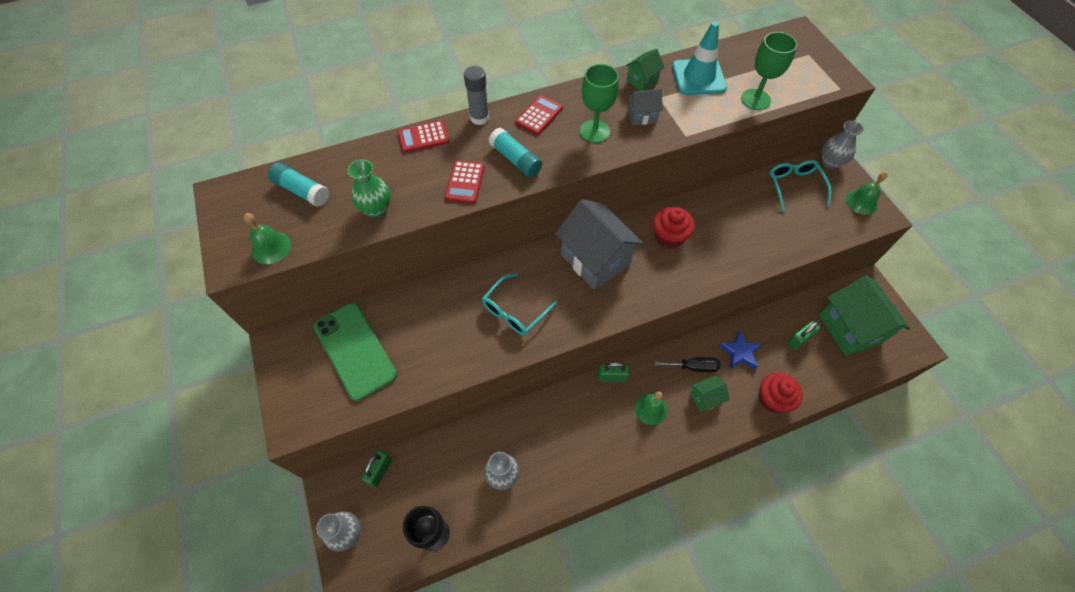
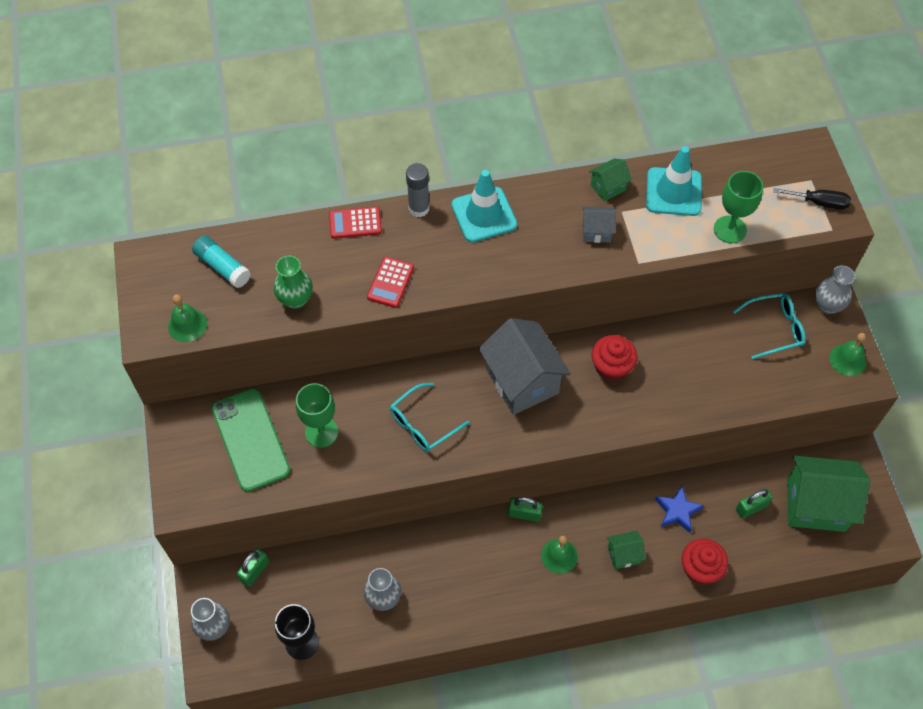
camera: 10 degrees right, 0 degrees up
turquoise glue stick [488,128,542,178] -> none
red calculator [515,95,563,135] -> turquoise traffic cone [451,170,517,242]
green goblet [580,64,619,143] -> green goblet moved to [296,383,338,448]
black screwdriver [654,357,721,372] -> black screwdriver moved to [773,188,851,210]
turquoise glasses [769,160,831,212] -> turquoise glasses turned 75 degrees clockwise [733,293,806,359]
green house [819,275,911,356] -> green house turned 75 degrees counterclockwise [787,456,870,532]

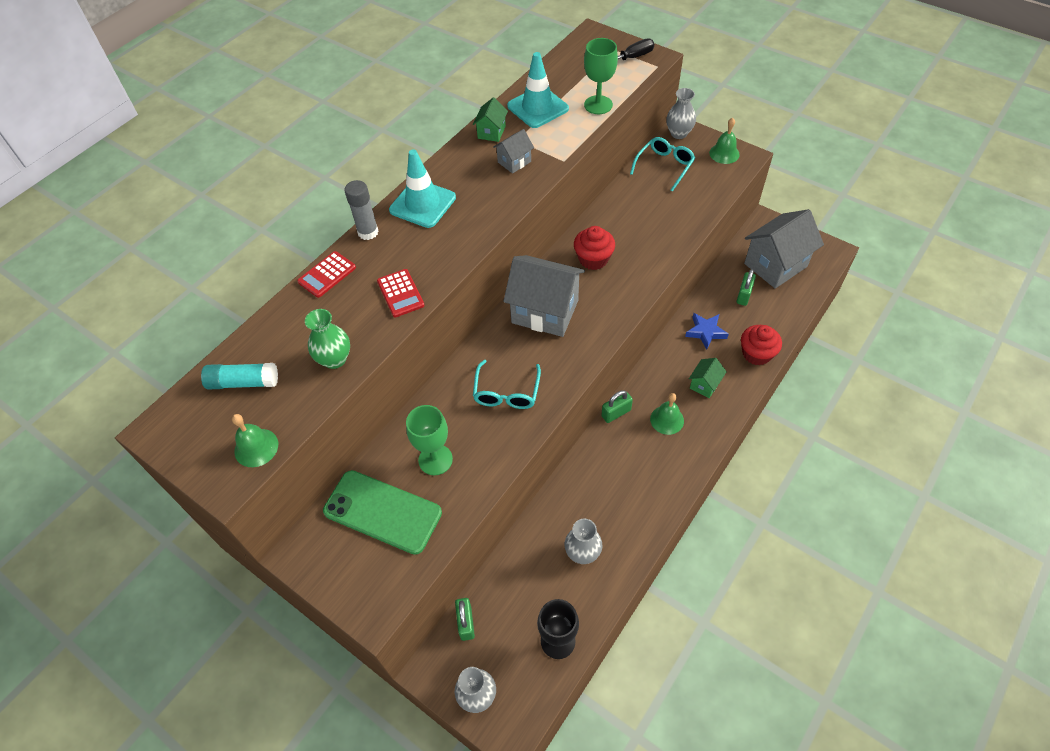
camera: 40 degrees left, 5 degrees down
green house [787,456,870,532] -> grey house [744,209,824,289]

